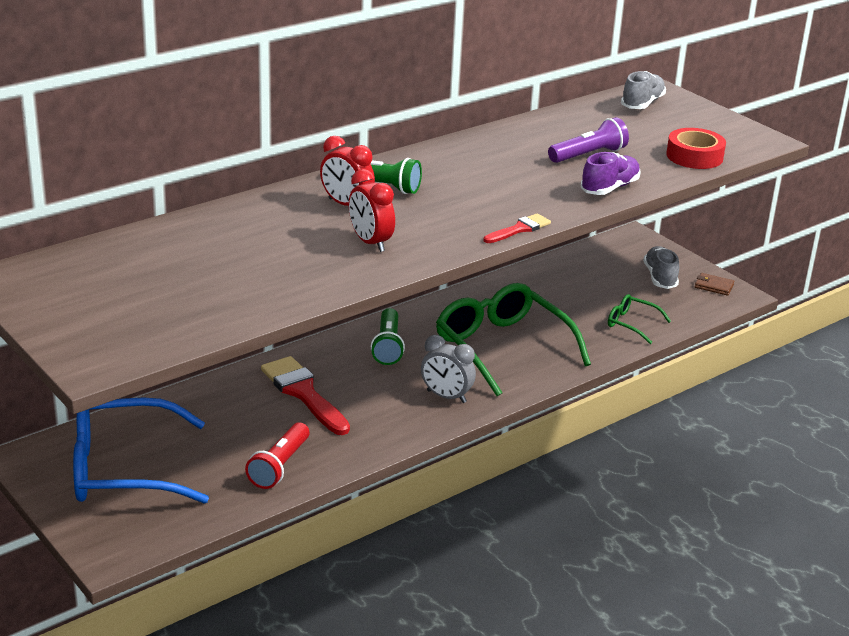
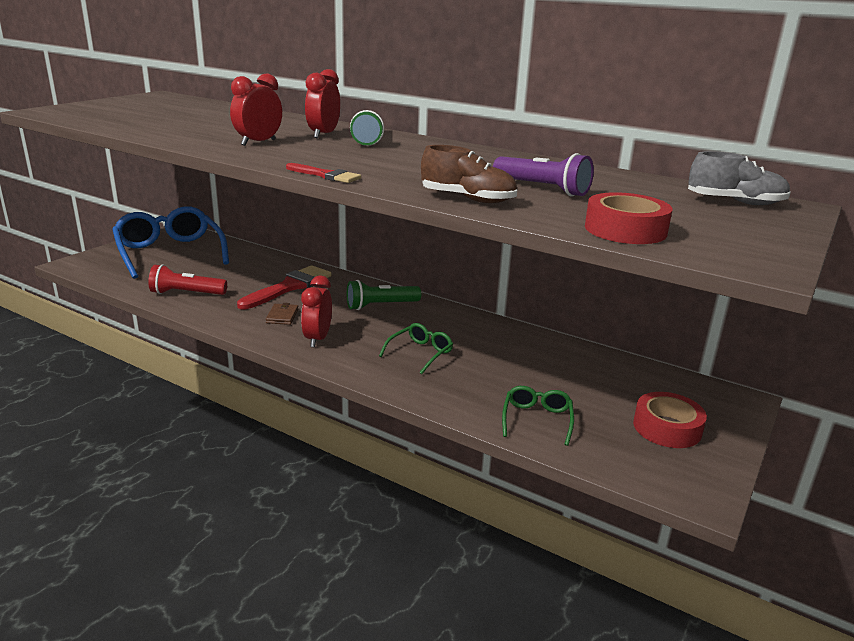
camera: 70 degrees right, 5 degrees down
grey clock [421,335,476,403] -> red clock [301,276,332,347]
green glasses [436,283,591,396] -> green glasses [379,323,453,374], size x0.46
purple shoe [581,152,641,195] -> brown shoe [421,145,517,203]
grey shoe [643,246,679,289] -> red tape [633,392,707,448]
brown wallet [695,273,734,296] -> brown wallet moved to [266,303,298,325]

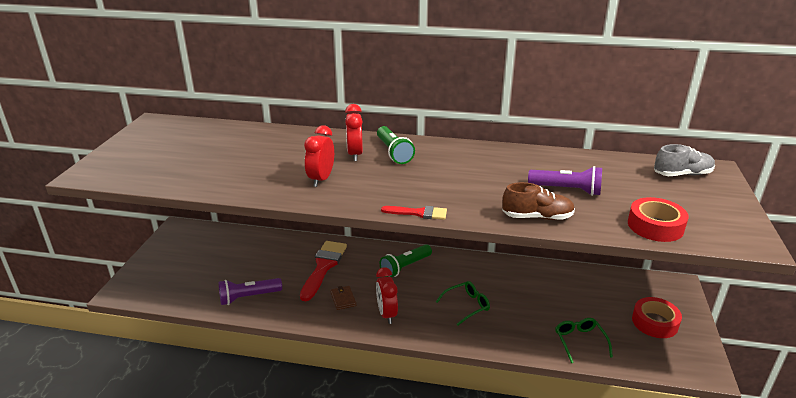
camera: 20 degrees left, 5 degrees up
blue glasses [112,206,229,279] -> none
red flashlight [148,264,227,295] -> purple flashlight [219,278,282,305]
green glasses [379,323,453,374] -> green glasses turned 45 degrees clockwise [436,281,490,325]

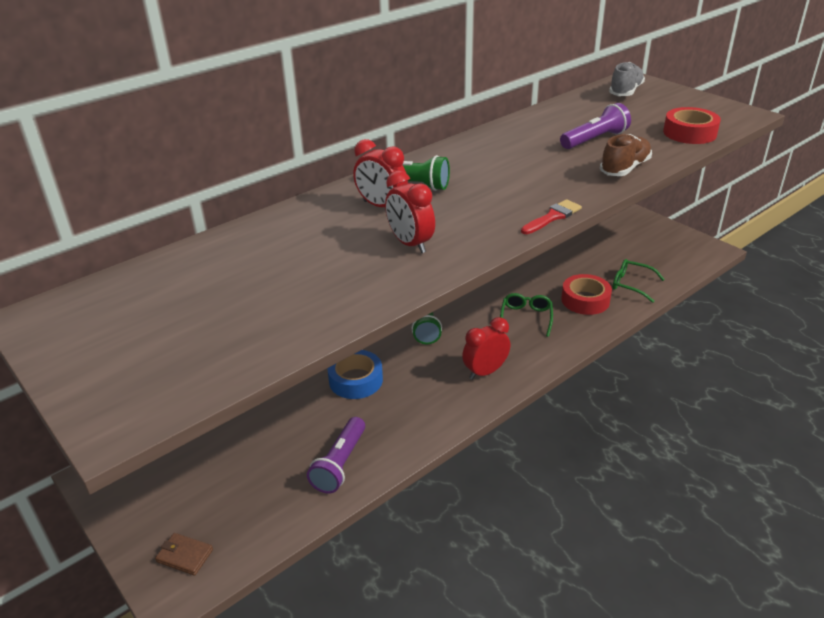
camera: 50 degrees left, 5 degrees up
red brush [300,241,347,301] -> blue tape [327,350,383,399]
brown wallet [330,286,356,310] -> brown wallet moved to [155,533,213,575]
red clock [376,267,398,324] -> red clock turned 120 degrees clockwise [462,317,510,380]
red tape [632,297,682,338] -> red tape moved to [561,274,612,315]

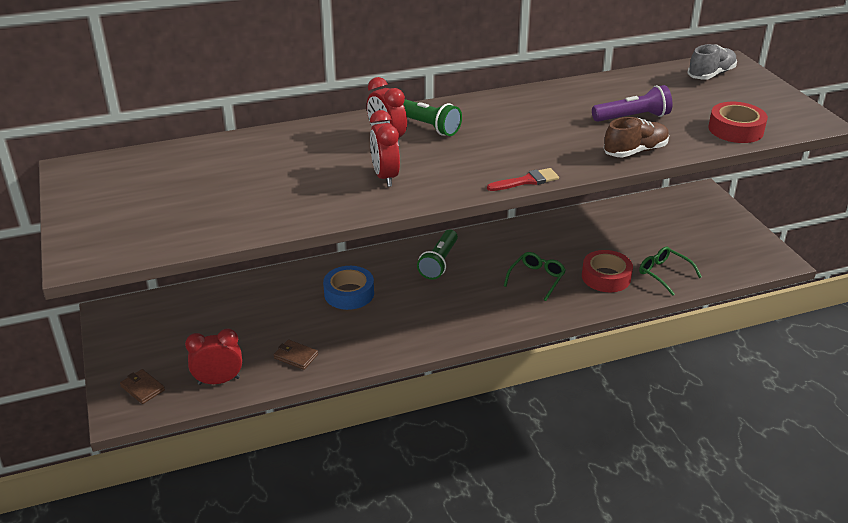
camera: 20 degrees right, 0 degrees up
purple flashlight [307,417,365,494] -> brown wallet [274,340,318,370]
red clock [462,317,510,380] -> red clock moved to [185,328,242,385]

